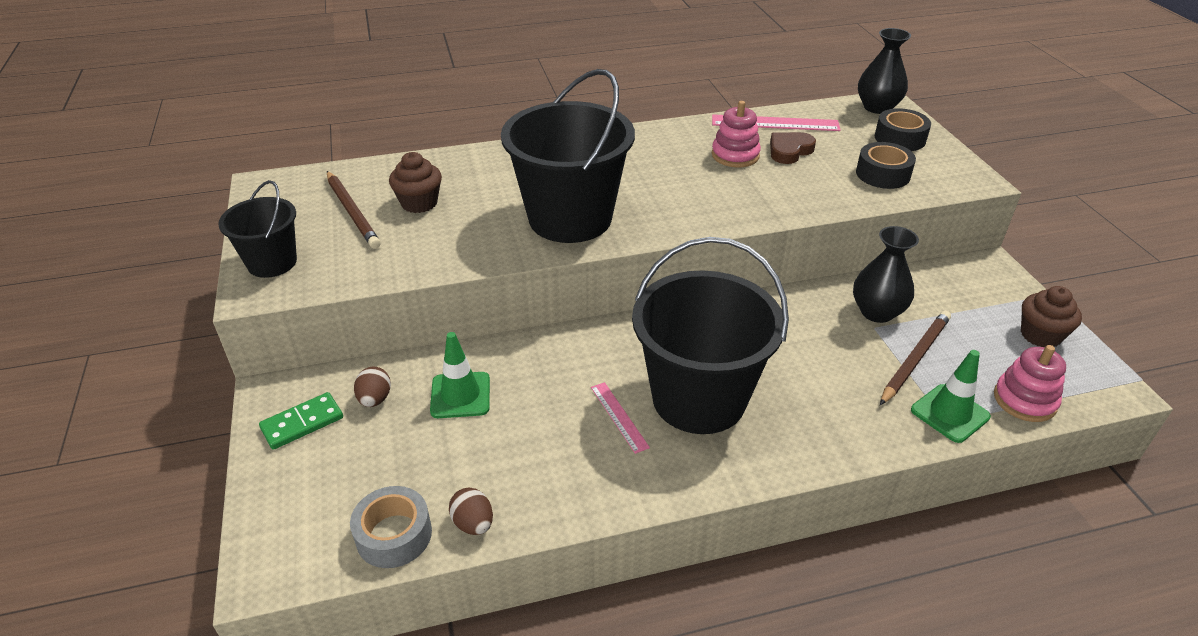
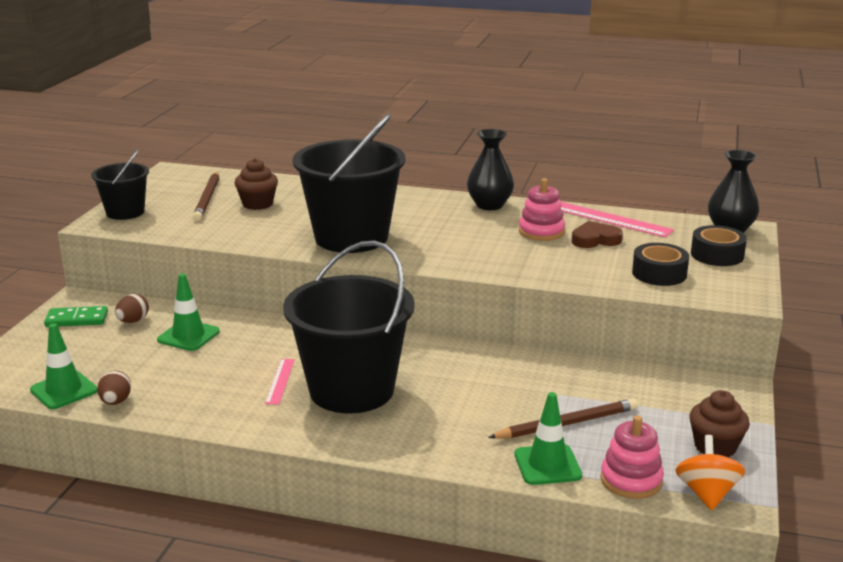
camera: 30 degrees right, 15 degrees down
grey tape [350,486,432,568] -> green traffic cone [30,323,98,409]
black vase [853,226,919,323] -> black vase moved to [467,129,514,210]
none -> orange spinning top [675,435,745,510]

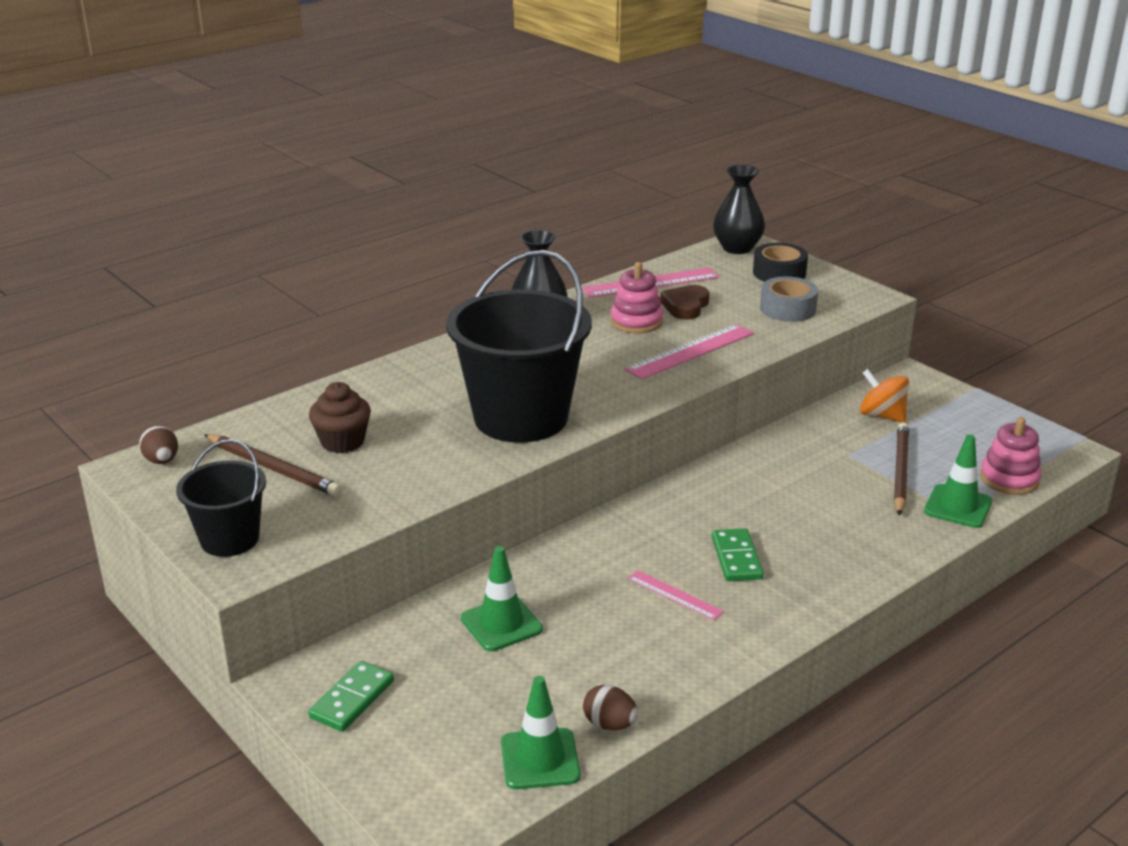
camera: 55 degrees left, 5 degrees up
brown egg [115,294,149,323] -> brown egg moved to [139,425,178,464]
black bucket [283,241,415,414] -> green domino [712,528,763,581]
black tape [632,243,689,286] -> grey tape [760,276,818,322]
orange spinning top [675,435,745,510] -> orange spinning top moved to [860,369,909,422]
brown cupcake [689,390,750,457] -> none
none -> pink ruler [625,324,754,380]

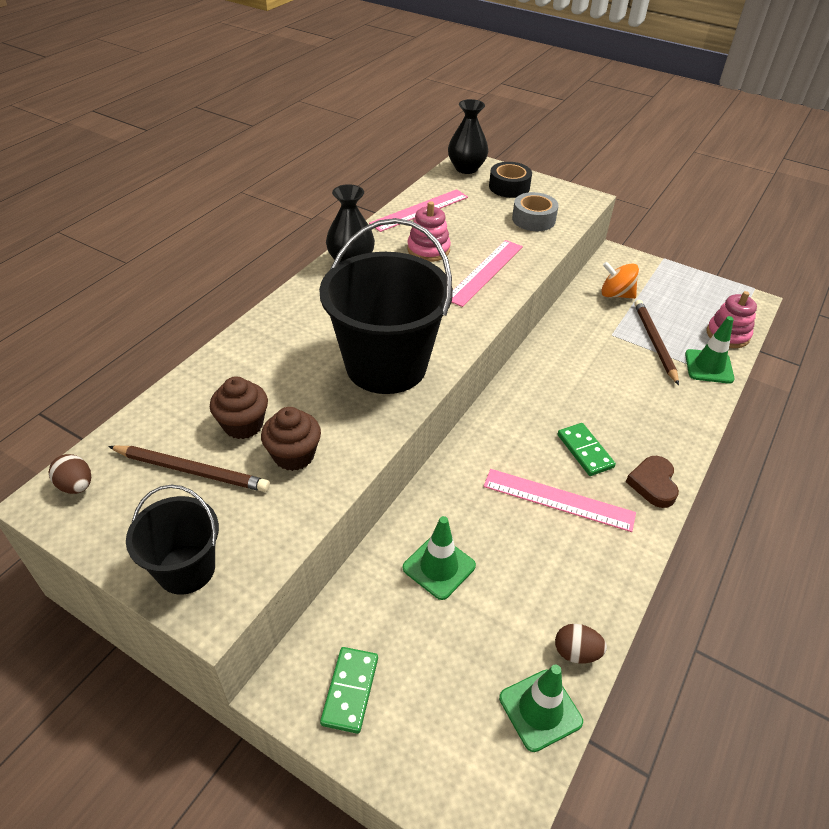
camera: 20 degrees left, 15 degrees up
pink ruler [627,570,724,620] -> pink ruler [484,469,636,532], size x1.74
brown heart [660,285,710,320] -> brown heart moved to [626,456,679,508]
none -> brown cupcake [261,407,321,471]

